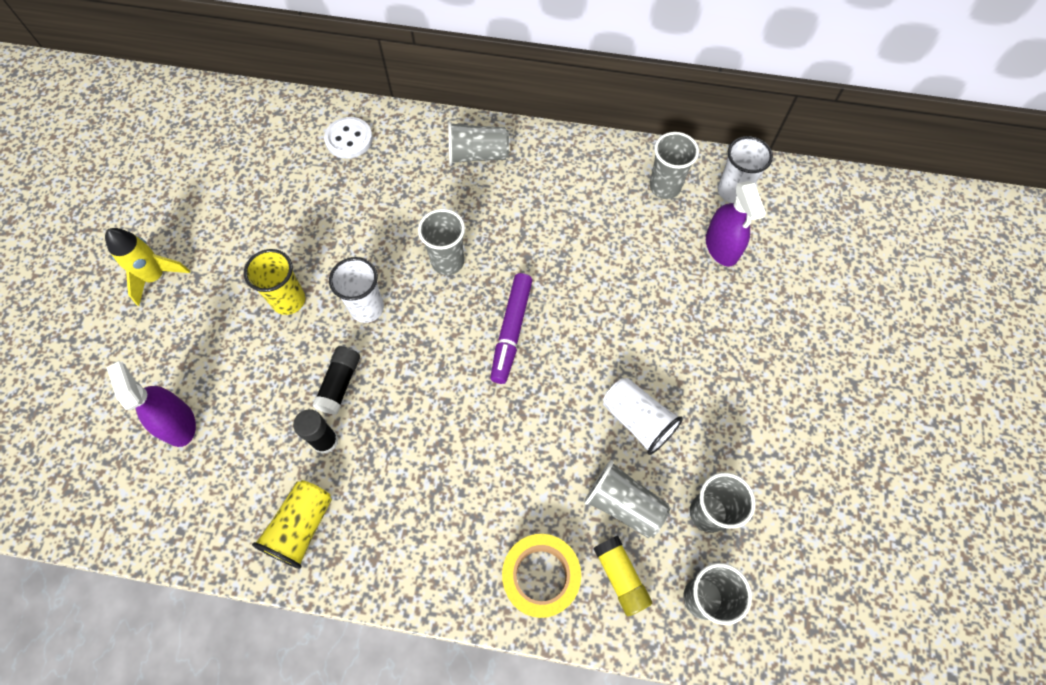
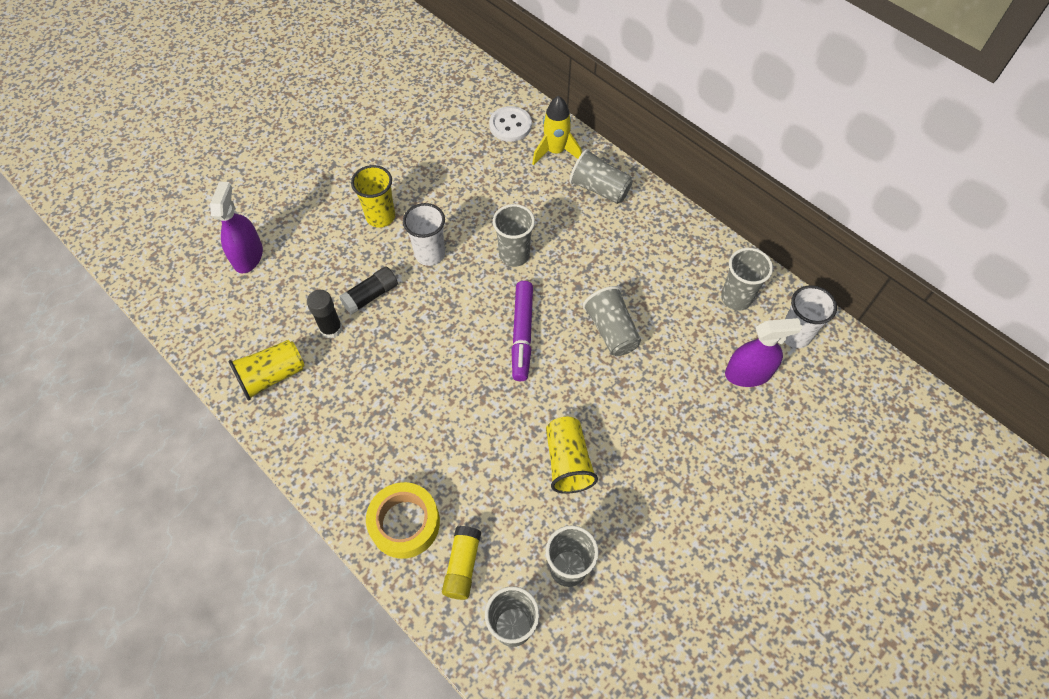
camera: 35 degrees right, 5 degrees down
yellow rocket [105,228,190,306] -> yellow rocket moved to [532,96,582,165]
purple marker [490,273,532,384] -> purple marker turned 45 degrees counterclockwise [511,281,533,381]
grey cup [584,460,670,538] -> grey cup moved to [583,286,641,356]
white cup [603,378,683,455] -> yellow cup [546,417,598,494]
purple spray bottle [706,181,766,267] -> purple spray bottle turned 120 degrees counterclockwise [725,318,802,387]

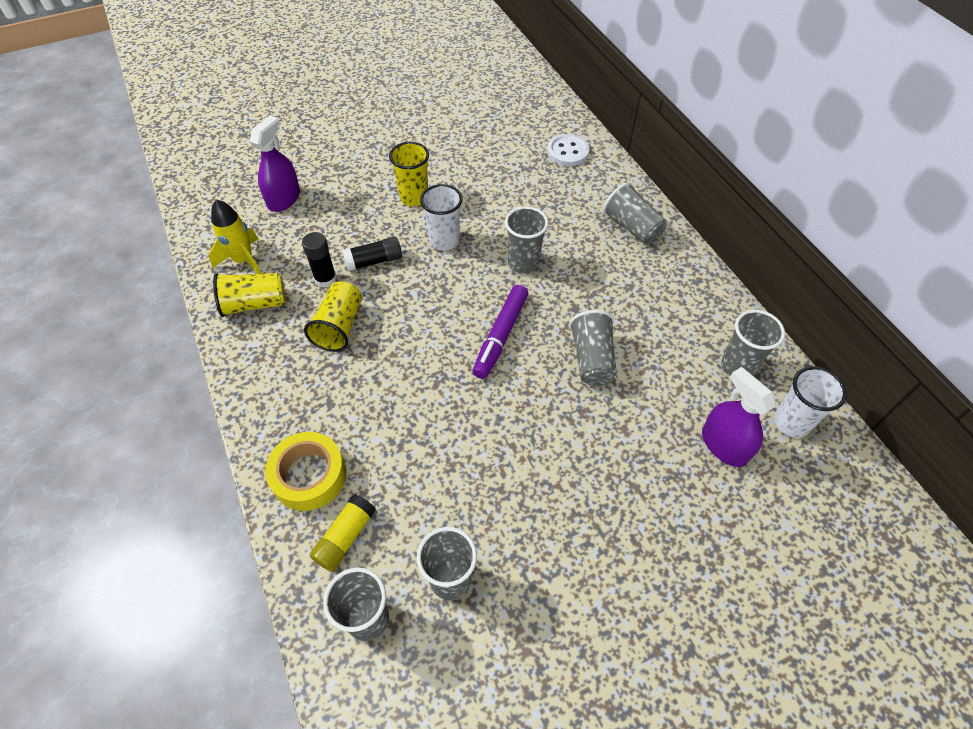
camera: 20 degrees right, 5 degrees down
yellow rocket [532,96,582,165] -> yellow rocket moved to [209,199,262,274]
yellow cup [546,417,598,494] -> yellow cup moved to [304,281,362,352]
purple spray bottle [725,318,802,387] -> purple spray bottle turned 135 degrees counterclockwise [702,367,776,467]

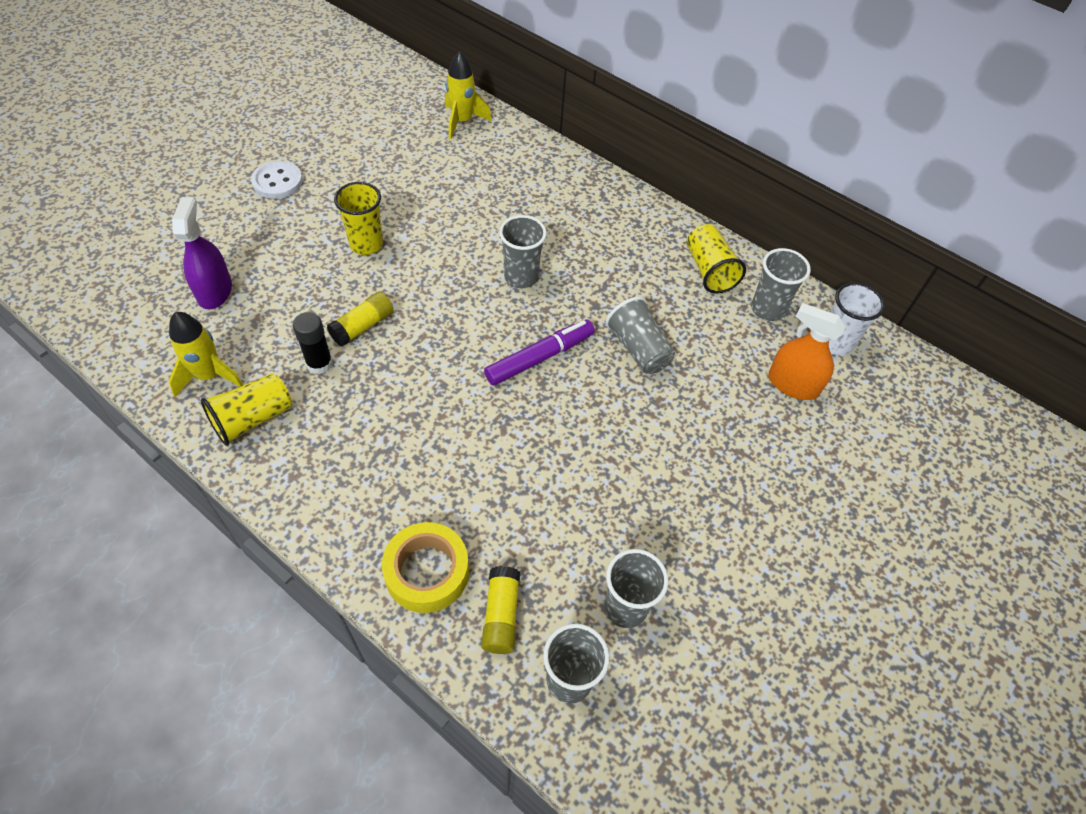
camera: 30 degrees left, 0 degrees up
yellow cup [304,281,362,352] -> yellow cup moved to [687,224,746,293]
black glue stick [342,237,402,272] -> yellow glue stick [327,292,394,347]
white cup [420,184,463,251] -> none
purple marker [472,285,528,379] -> purple marker turned 120 degrees counterclockwise [484,319,595,386]
white button [547,134,590,166] -> white button moved to [251,161,303,199]
grey cup [603,182,667,244] -> none
purple spray bottle [702,367,776,467] -> orange spray bottle [768,303,845,400]
none -> yellow rocket [445,51,492,140]

